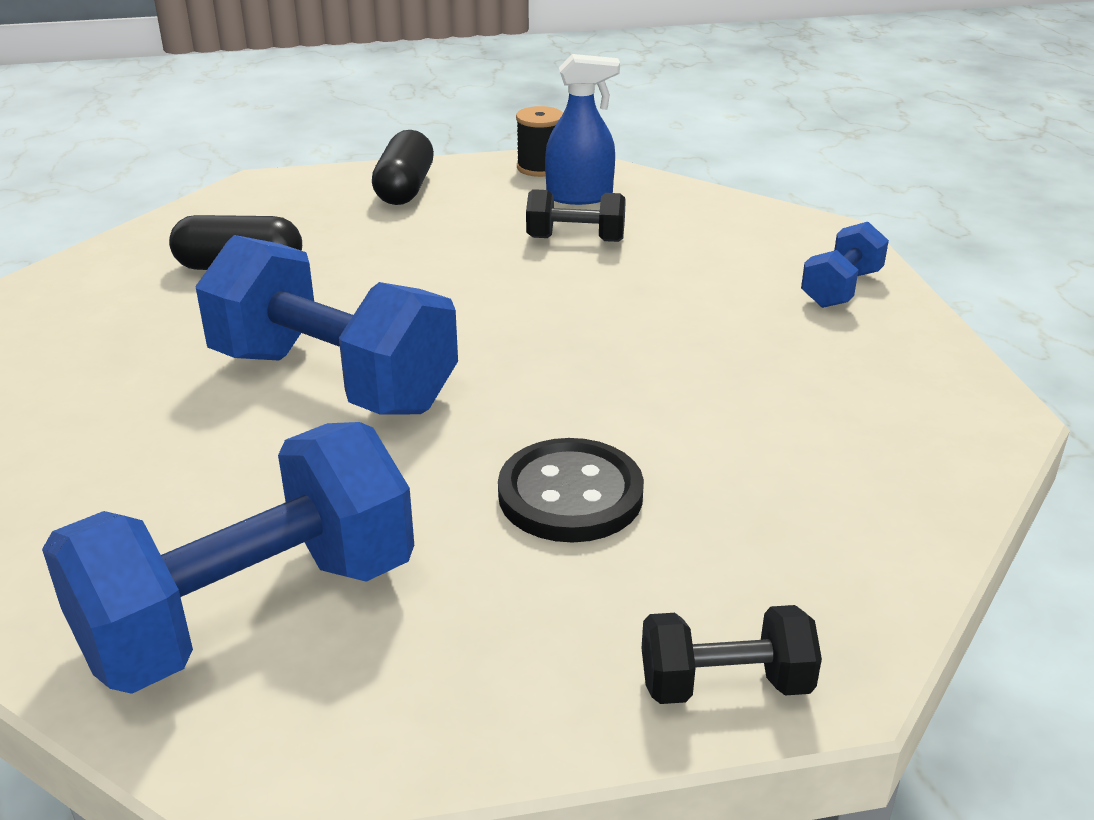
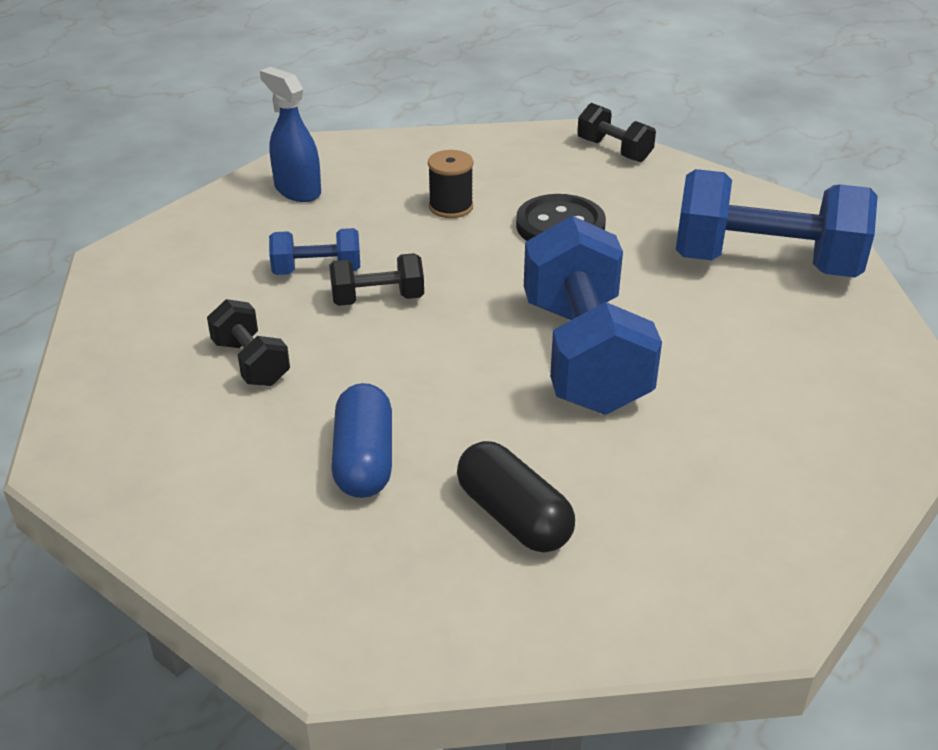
camera: 130 degrees left, 5 degrees up
black capsule [372,130,434,205] -> none
black spool [516,106,563,177] -> black spool moved to [428,150,473,218]
blue spray bottle [545,54,620,205] -> blue spray bottle moved to [260,67,321,202]
blue dumbbell [801,222,889,308] -> blue dumbbell moved to [269,228,360,275]
none -> black dumbbell [329,253,424,306]
none -> blue capsule [331,383,392,498]

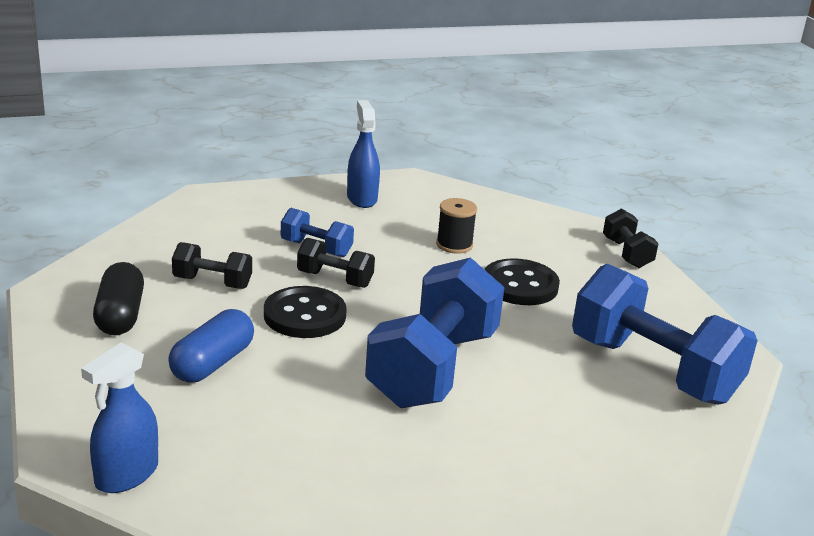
camera: 30 degrees right, 10 degrees down
black dumbbell [207,299,290,386] -> black dumbbell turned 75 degrees counterclockwise [172,242,252,289]
black capsule [457,441,575,553] -> black capsule moved to [93,262,144,335]
none -> blue spray bottle [81,342,158,493]
none -> black button [264,286,347,338]

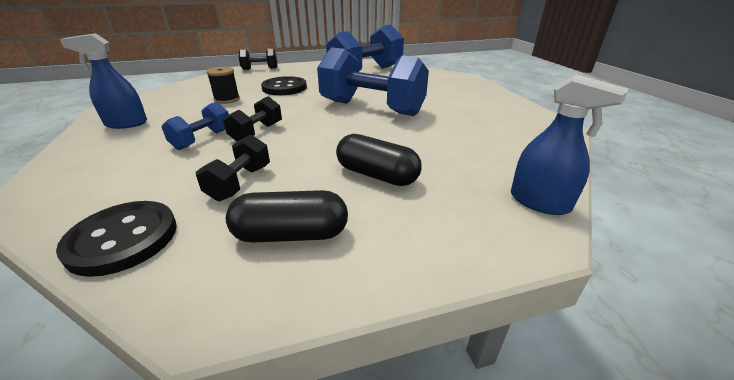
camera: 85 degrees left, 5 degrees up
blue capsule [168,309,254,383] -> black capsule [336,134,422,186]
black button [264,286,347,338] -> black button moved to [56,201,177,277]

